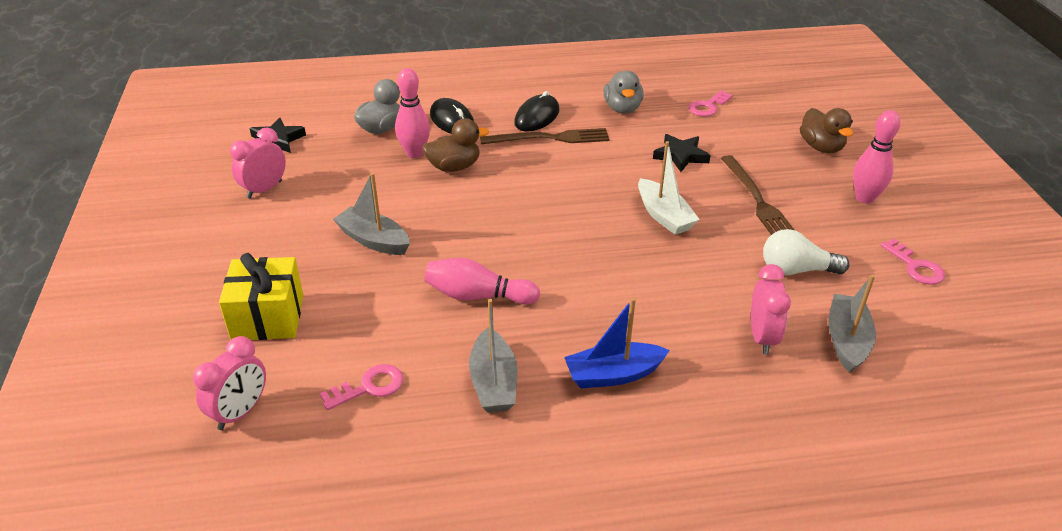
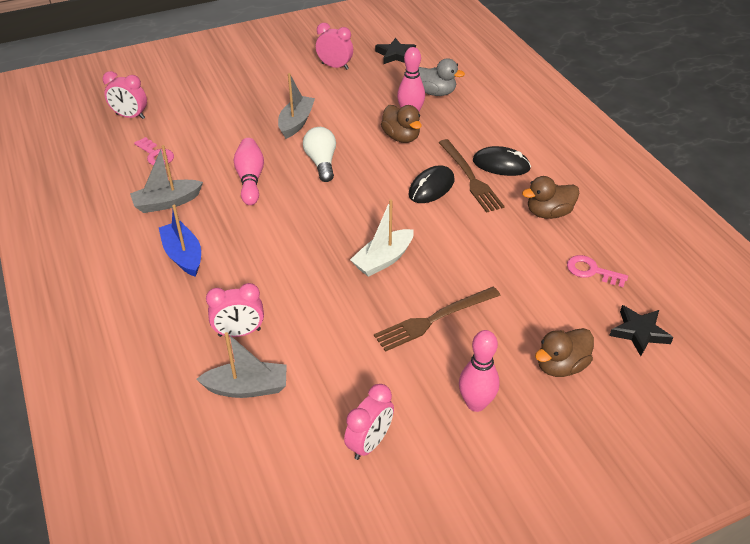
camera: 75 degrees right, 5 degrees up
yellow gift [219,253,303,340] -> none
black mouse [430,98,474,134] -> black mouse moved to [409,165,454,203]
grey duck [603,71,644,114] -> brown duck [522,176,579,219]
black star [653,134,711,172] -> black star moved to [609,305,674,356]
white light bulb [763,229,849,275] -> white light bulb moved to [303,127,336,182]
pink key [880,239,945,285] -> pink clock [344,384,394,460]

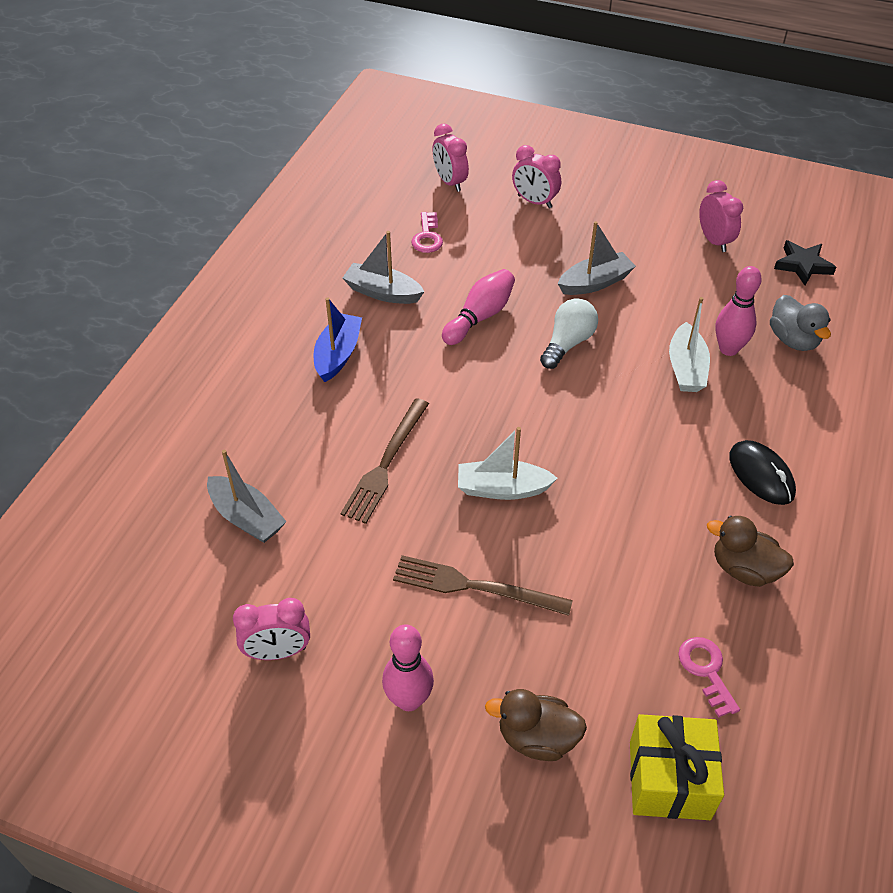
camera: 45 degrees right, 5 degrees up
pink clock [206,283,264,337] -> pink clock moved to [512,145,561,208]
brown duck [381,105,422,143] -> white boat [669,297,710,392]
black mouse [409,165,454,203] -> none
brown fork [439,139,505,213] -> brown fork moved to [341,398,429,524]
black star [609,305,674,356] -> yellow gift [630,714,724,820]

